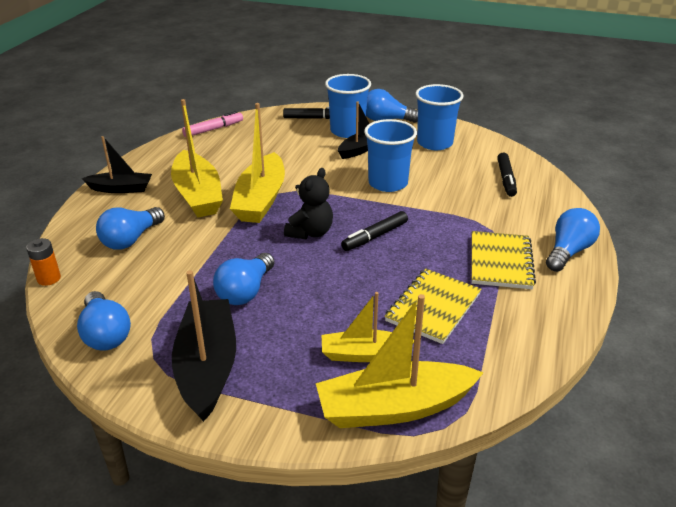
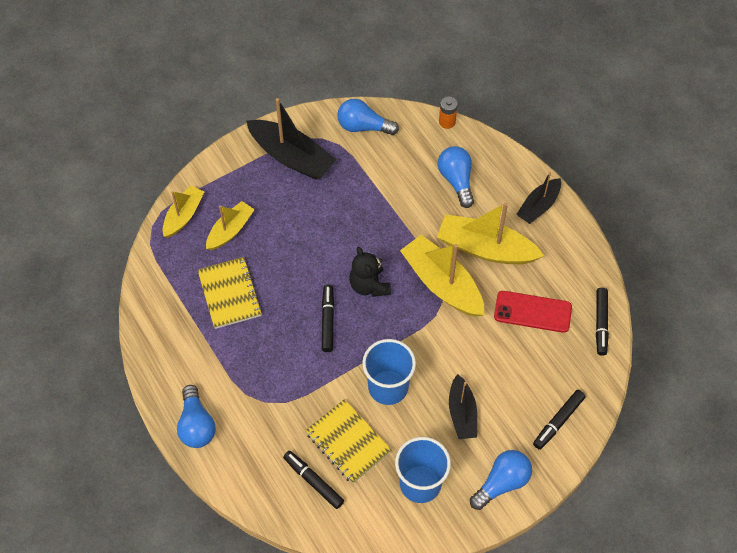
camera: 130 degrees right, 25 degrees up
pink marker [182,111,243,137] -> black marker [596,288,609,356]
blue light bulb [213,253,275,305] -> none
yellow boat [316,294,484,428] -> yellow boat [163,185,204,238], size x0.61
blue cup [325,74,371,138] -> none
yellow notebook [472,231,536,289] -> yellow notebook moved to [305,399,392,484]
none -> red phone [494,291,572,333]

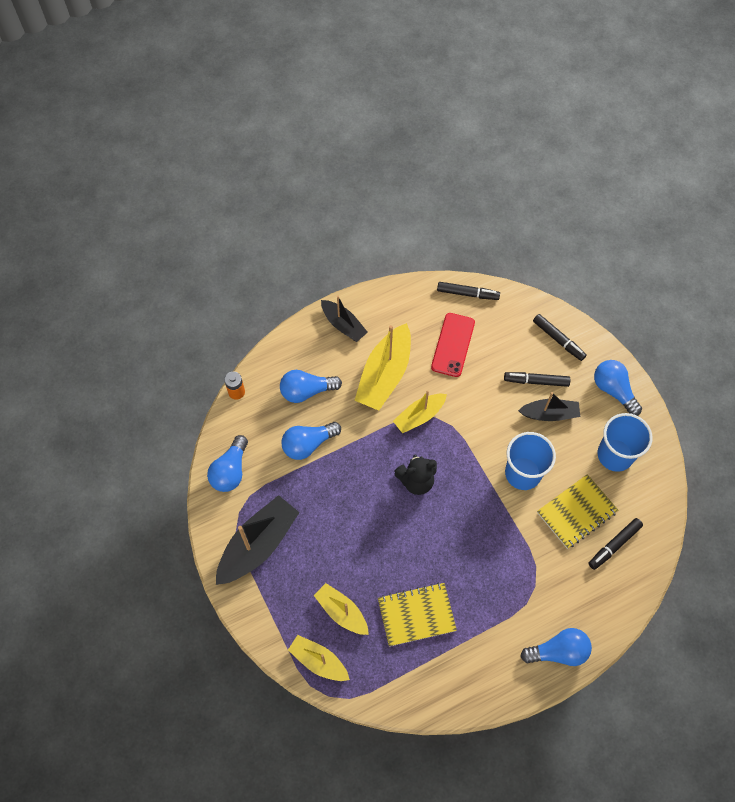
camera: 85 degrees left, 5 degrees up
black marker [322,284,334,352] -> black marker moved to [504,372,570,387]
yellow boat [400,235,485,317] -> yellow boat [393,391,447,433], size x0.61
none -> blue light bulb [281,422,341,460]

